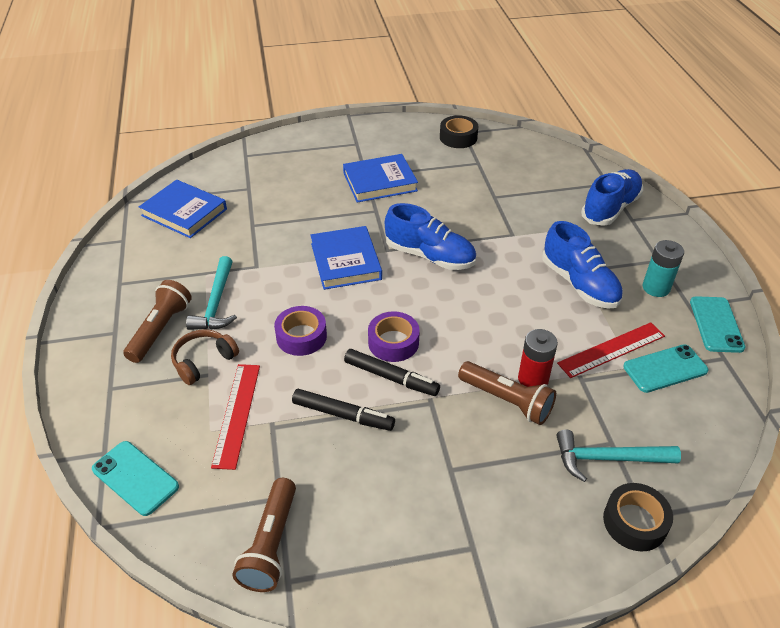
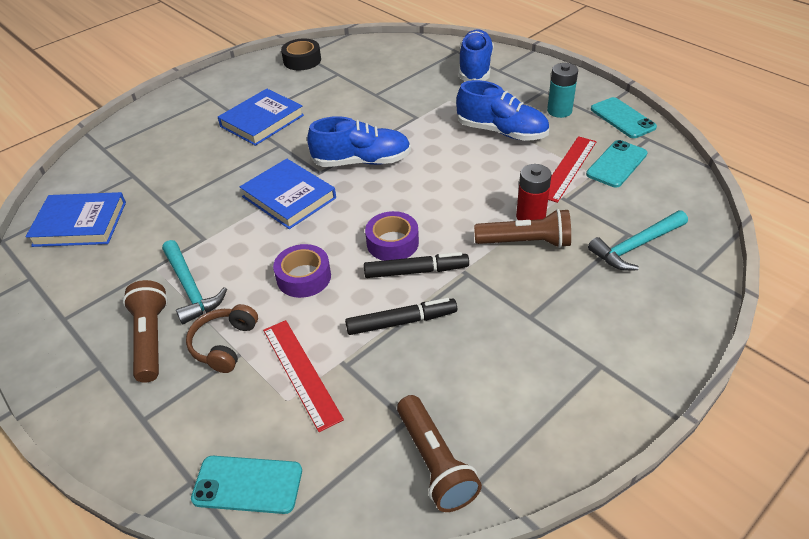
camera: 30 degrees left, 0 degrees up
black tape [603,483,673,552] -> none

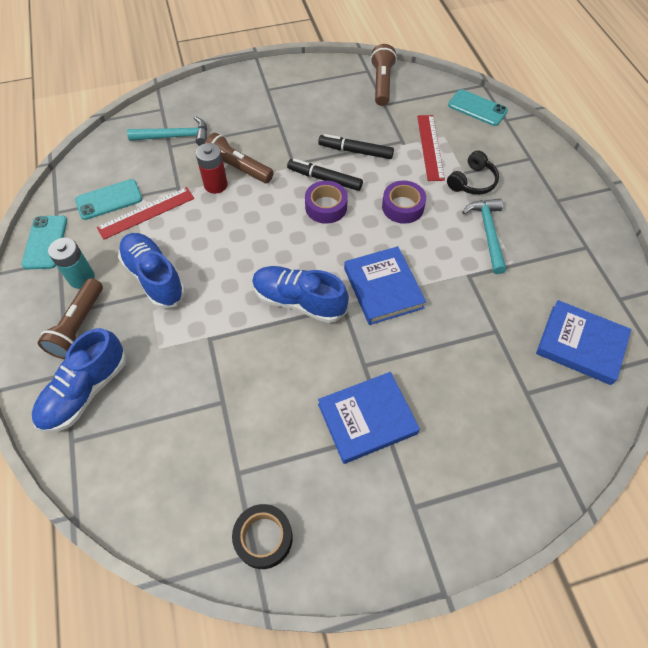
camera: 155 degrees left, 15 degrees up
brown flashlight [123,280,168,383] -> brown flashlight moved to [37,278,103,359]
brown headphones [186,304,258,373] -> black headphones [447,150,499,195]

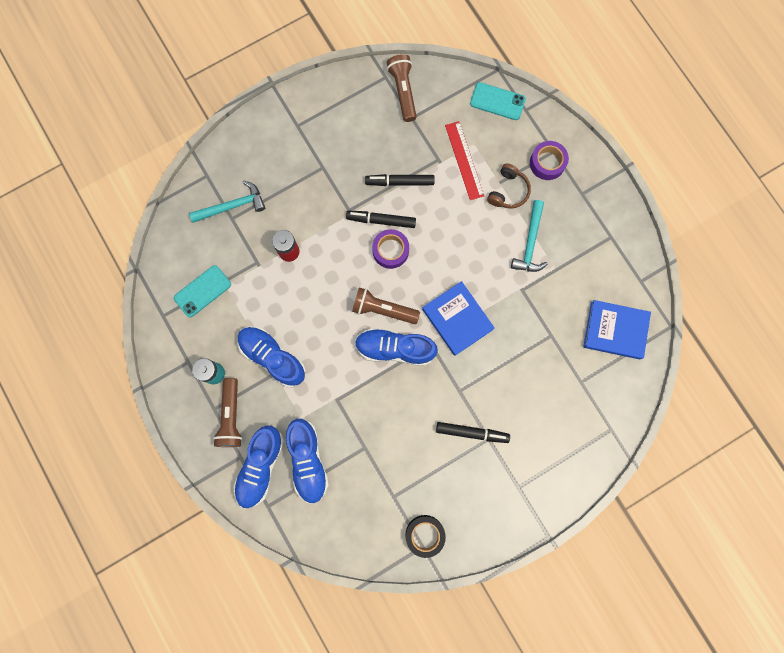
camera: 15 degrees left, 20 degrees up
turquoise phone [22,215,67,269] -> none
red ruler [97,187,194,240] -> none
brown flashlight [204,133,274,183] -> brown flashlight moved to [352,287,420,324]
blue book [318,372,420,464] -> black marker [436,422,510,443]
purple tape [382,180,426,224] -> purple tape moved to [530,141,569,180]
black headphones [447,150,499,195] -> brown headphones [487,163,531,209]
turquoise hammer [462,199,506,274] -> turquoise hammer turned 150 degrees counterclockwise [511,200,548,272]
none -> blue shoe [286,419,329,504]

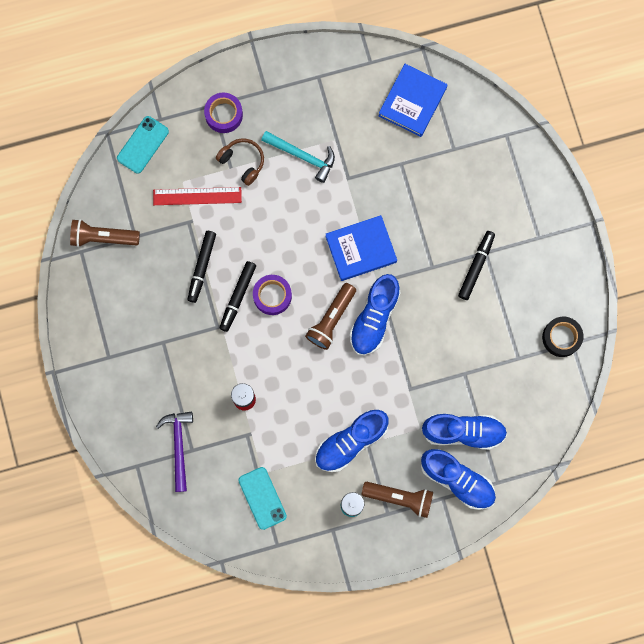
camera: 75 degrees left, 0 degrees up
turquoise hammer [189,181,265,223] -> purple hammer [156,411,193,492]

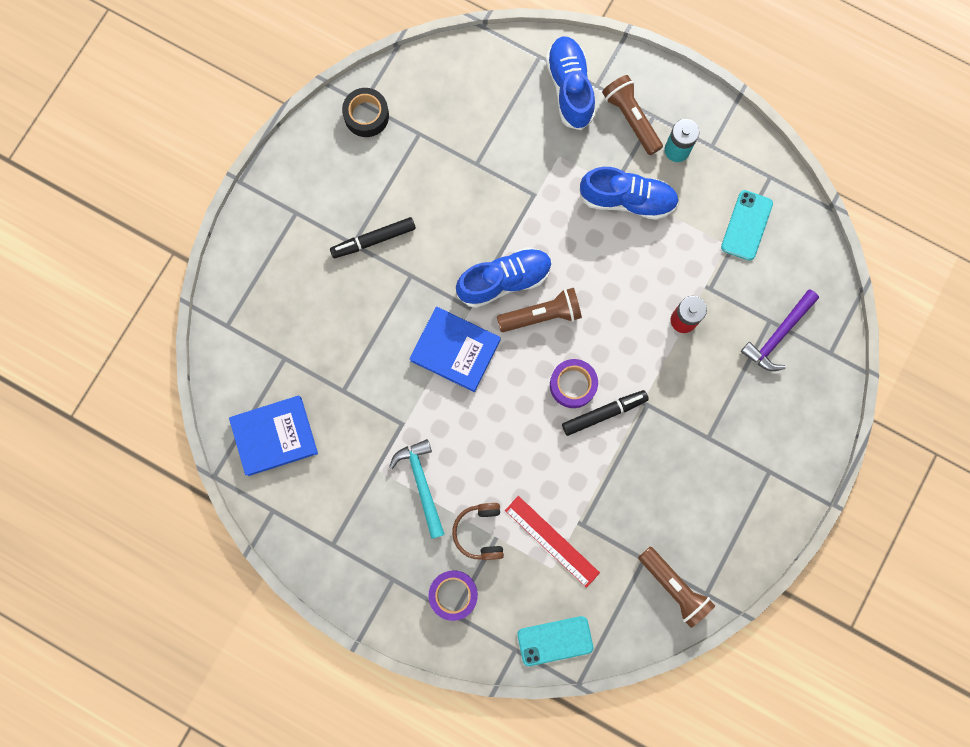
camera: 135 degrees left, 0 degrees up
black marker [187,231,216,303] -> none
blue shoe [421,414,507,450] -> none

